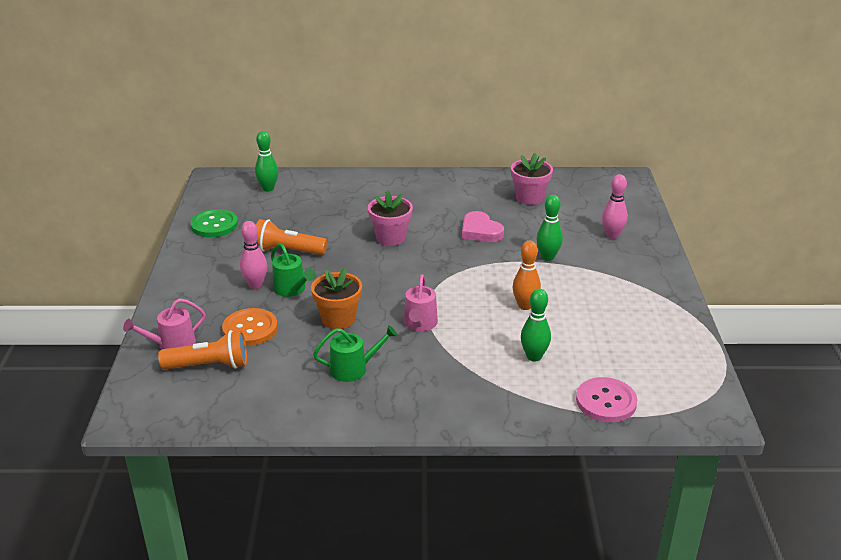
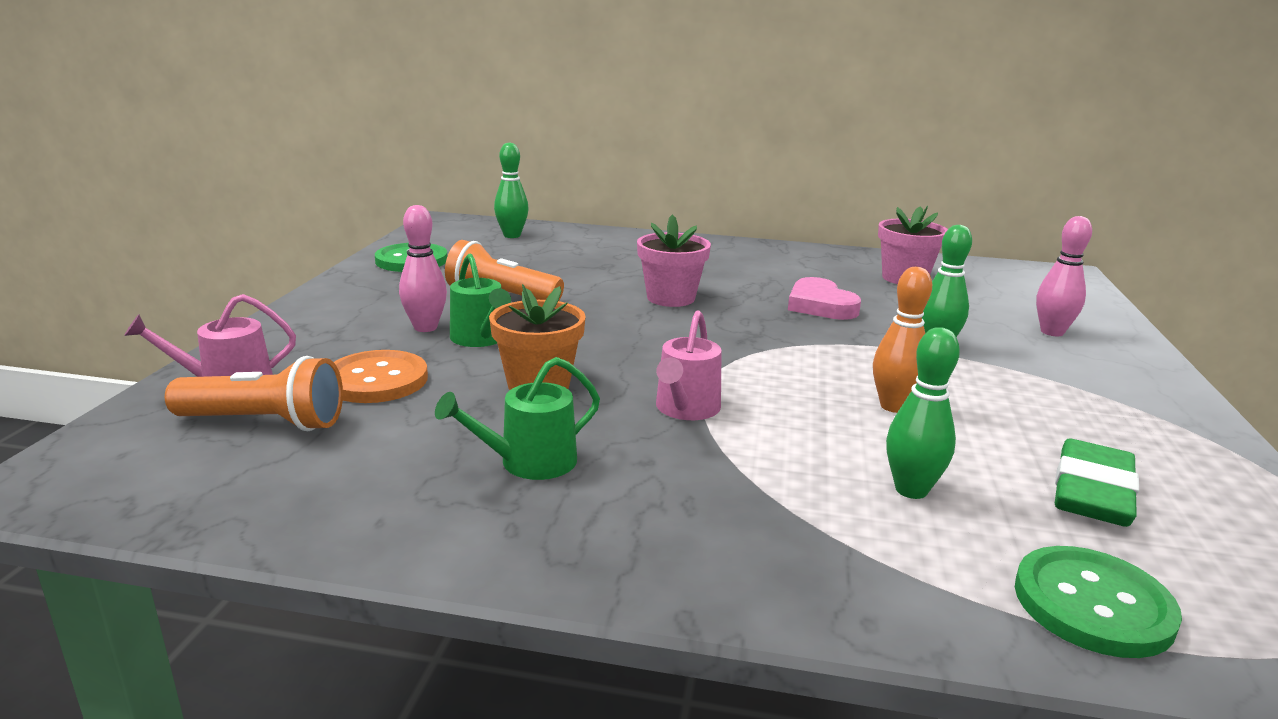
camera: 10 degrees right, 10 degrees down
green watering can [313,325,397,382] -> green watering can turned 150 degrees clockwise [435,357,600,480]
pink button [576,377,637,422] -> green button [1015,546,1182,658]
none -> green eraser [1055,438,1139,527]

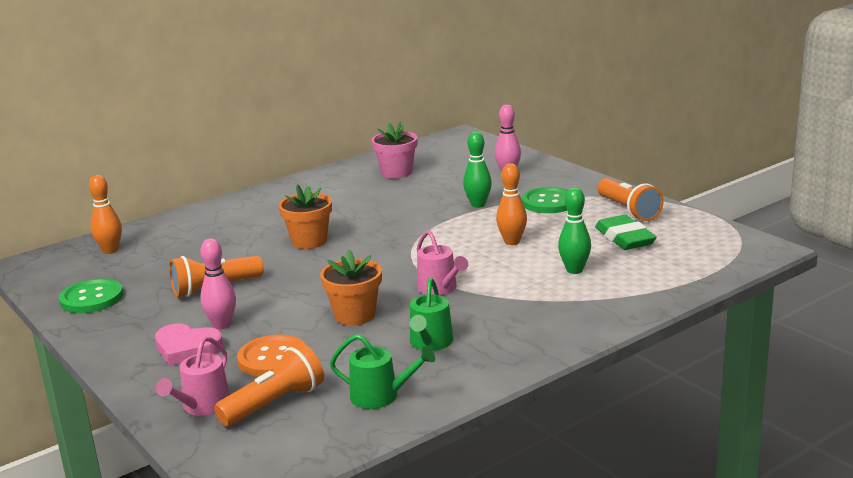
camera: 45 degrees left, 0 degrees up
green watering can [450,253,511,347] -> green watering can moved to [330,334,435,409]
green bowling pin [494,142,529,238] -> orange bowling pin [89,175,122,254]
pink flower pot [637,214,711,307] -> orange flower pot [279,184,332,249]
pink heart [788,277,861,320] -> pink heart moved to [155,324,224,366]
green button [1015,546,1182,658] -> green button moved to [522,187,568,213]
none -> orange flashlight [597,178,664,221]

